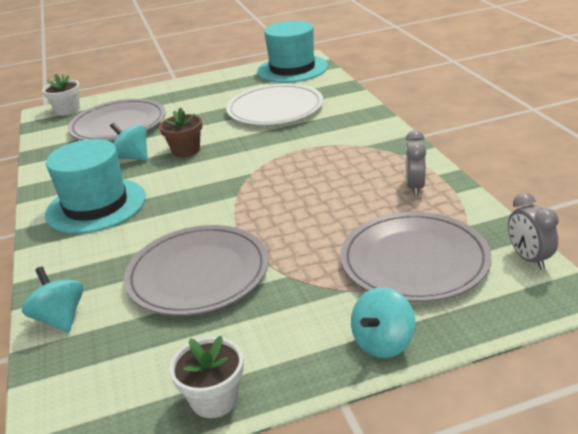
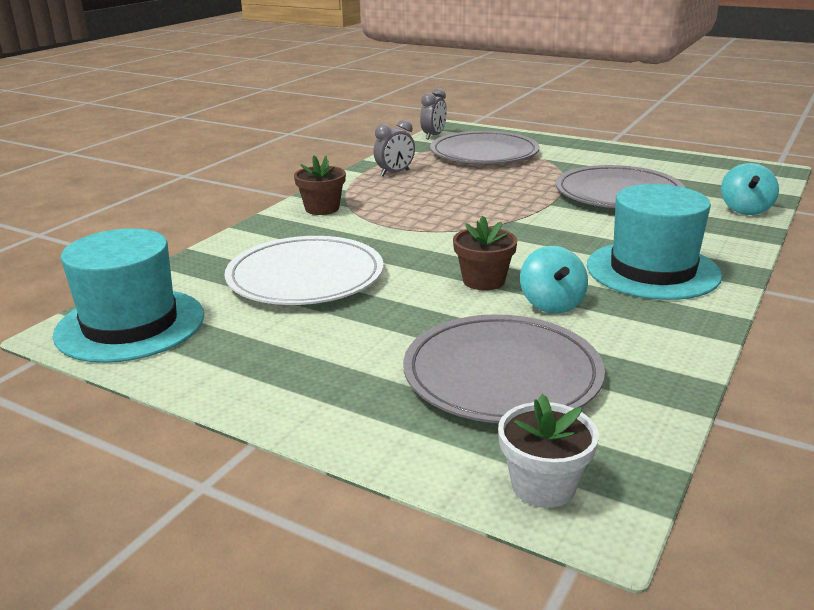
camera: 135 degrees left, 5 degrees down
white flower pot [169,336,244,418] -> none
turquoise spinning top [351,287,415,358] -> none
none -> brown flower pot [294,155,346,215]

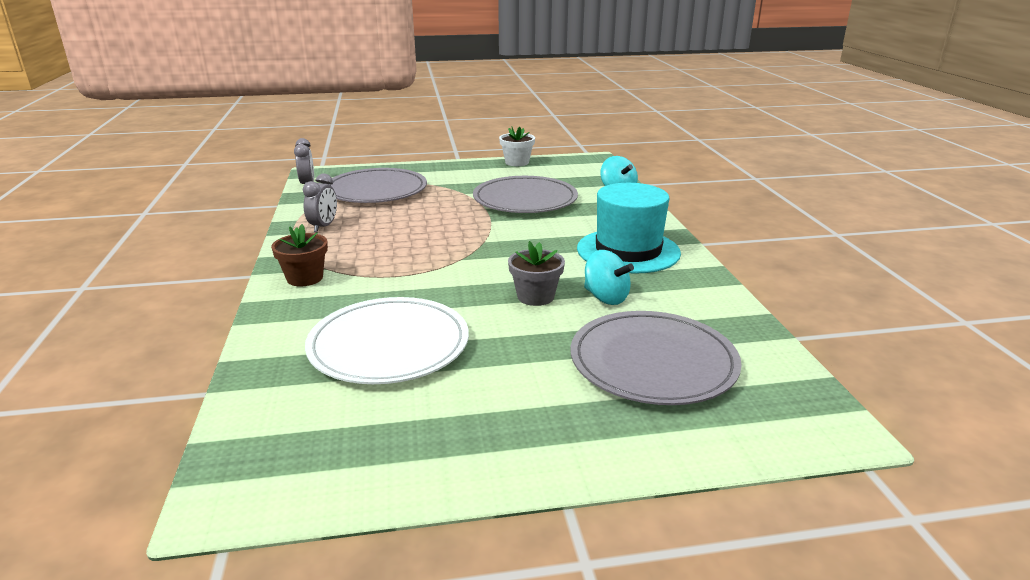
camera: 40 degrees left, 0 degrees up
turquoise hat [53,228,204,363] -> none
brown flower pot [453,216,518,290] -> grey flower pot [508,241,565,306]
white flower pot [498,394,599,508] -> white flower pot moved to [499,126,535,166]

